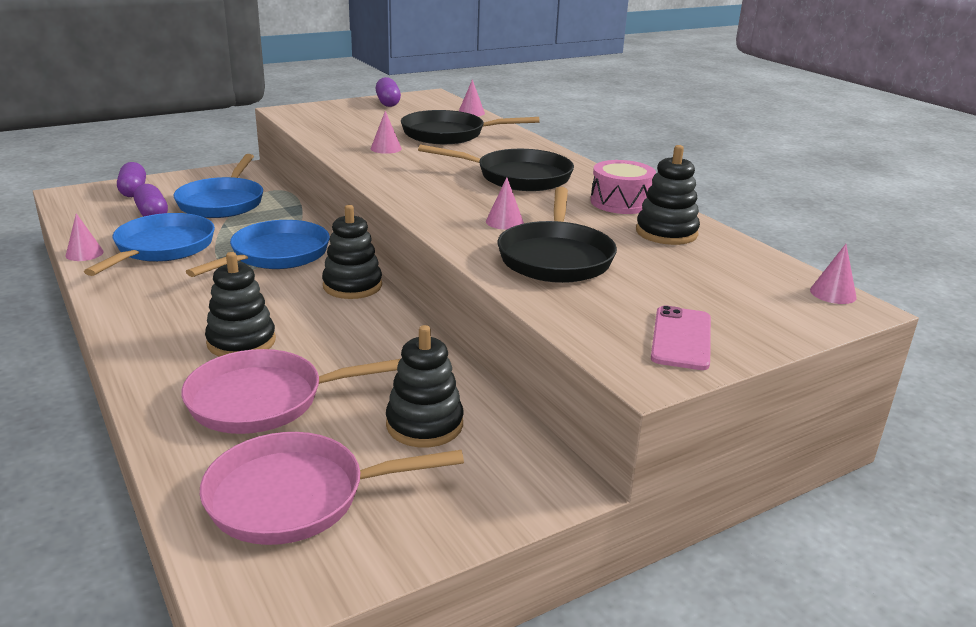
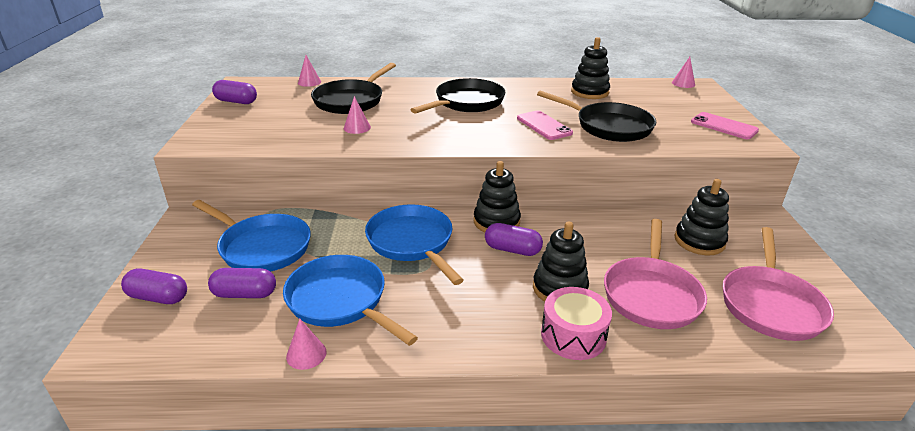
camera: 60 degrees left, 5 degrees up
pink cone [486,177,524,230] -> pink phone [517,111,573,140]
pink drum [591,160,656,214] -> pink drum moved to [541,287,612,360]
none -> purple capsule [485,223,543,256]

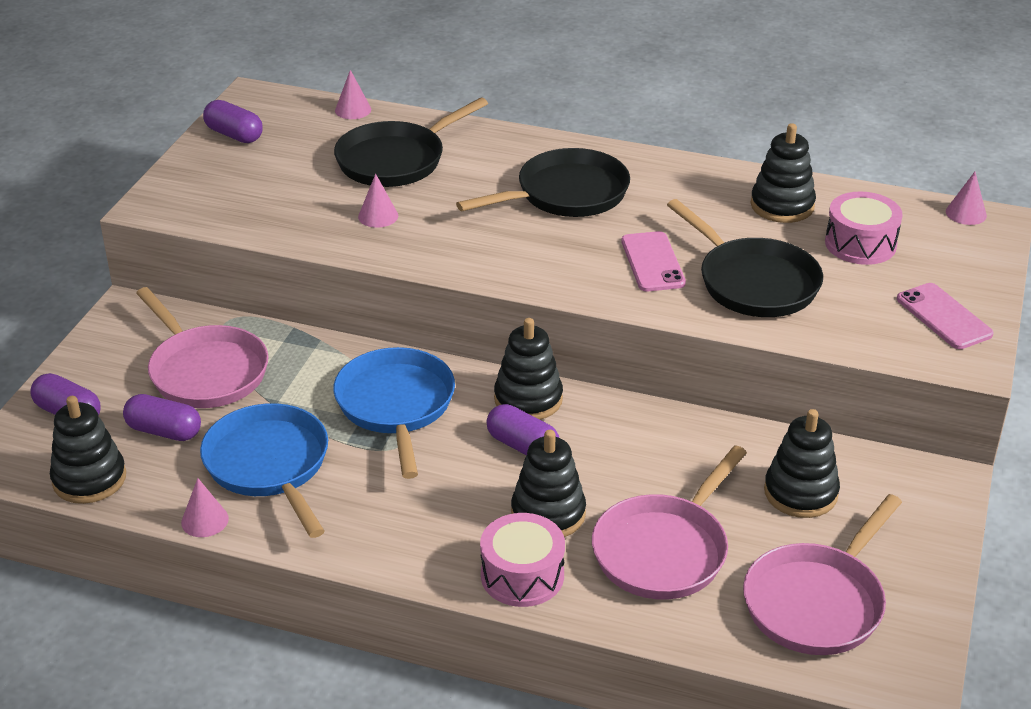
camera: 20 degrees right, 5 degrees up
blue pan [192,200,311,271] -> pink pan [136,287,269,408]
none -> black stacking toy [50,396,126,504]
none -> pink drum [825,191,903,265]

